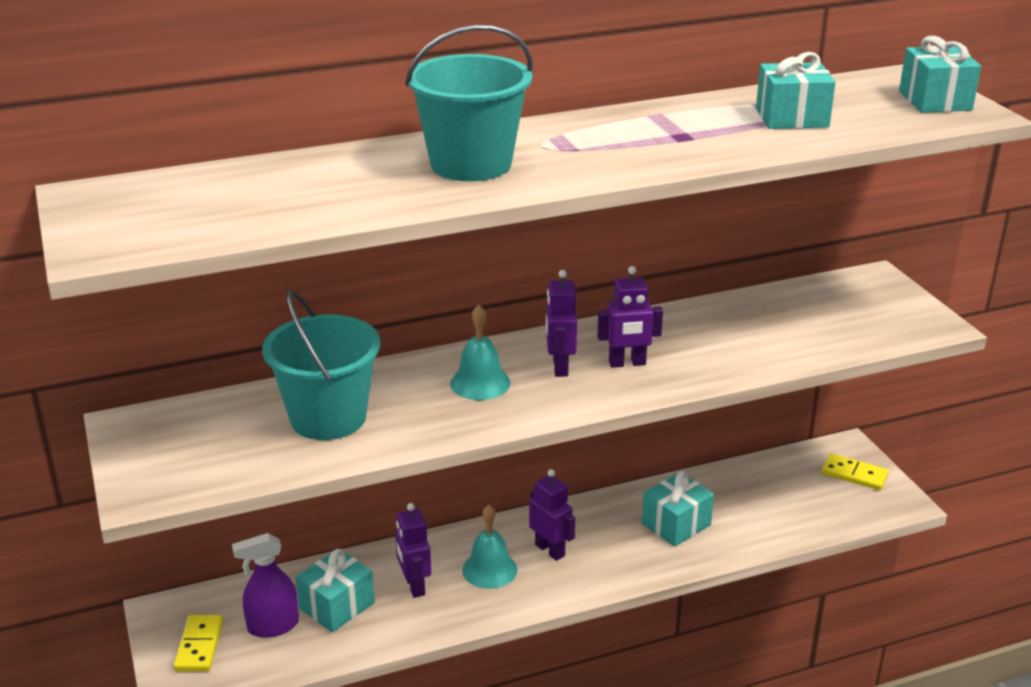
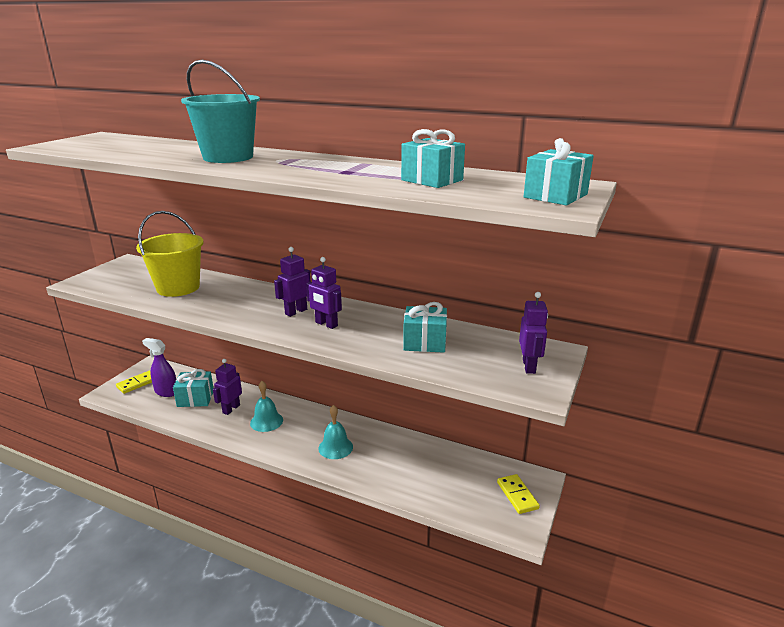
camera: 45 degrees right, 5 degrees down
turquoise bucket [262,290,381,440] -> yellow bucket [136,211,204,297]
turquoise bell [450,305,510,400] -> turquoise bell moved to [318,405,353,459]
purple robot [529,469,575,561] -> purple robot moved to [519,292,548,374]
turquoise gift [642,471,714,547] -> turquoise gift moved to [403,302,447,353]

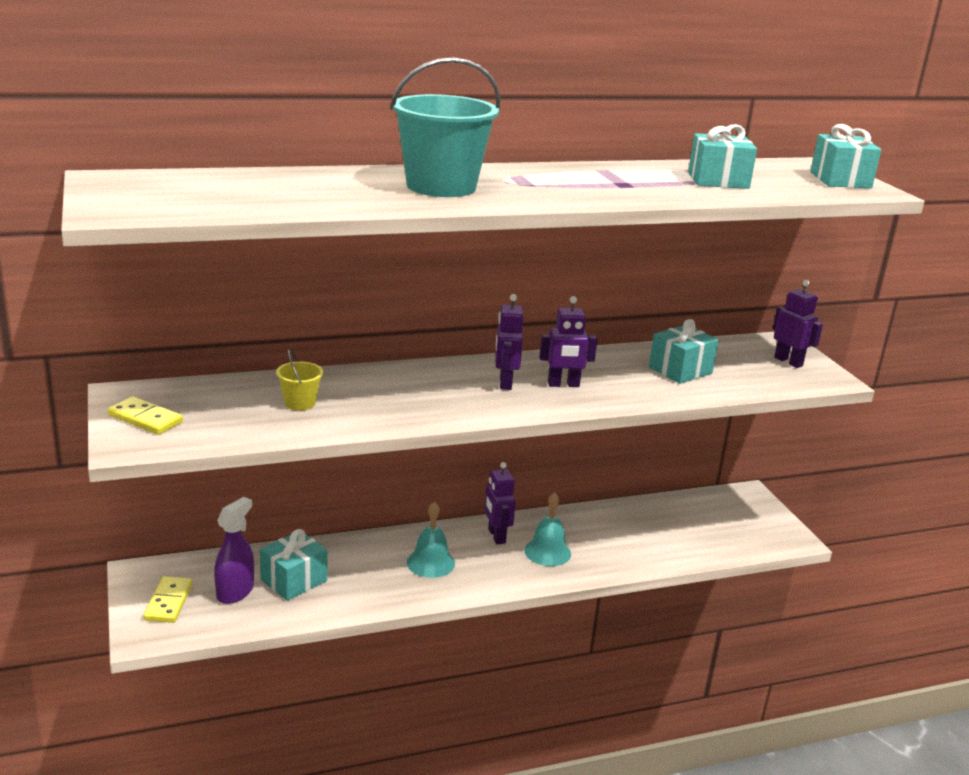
camera: 45 degrees left, 0 degrees up
yellow bucket [136,211,204,297] -> yellow bucket [276,349,323,410], size x0.47
purple spray bottle [142,338,176,397] -> purple spray bottle turned 135 degrees clockwise [214,497,254,604]
purple robot [213,359,242,415] -> purple robot moved to [484,462,516,544]
yellow domino [497,474,540,514] -> yellow domino moved to [108,396,183,435]

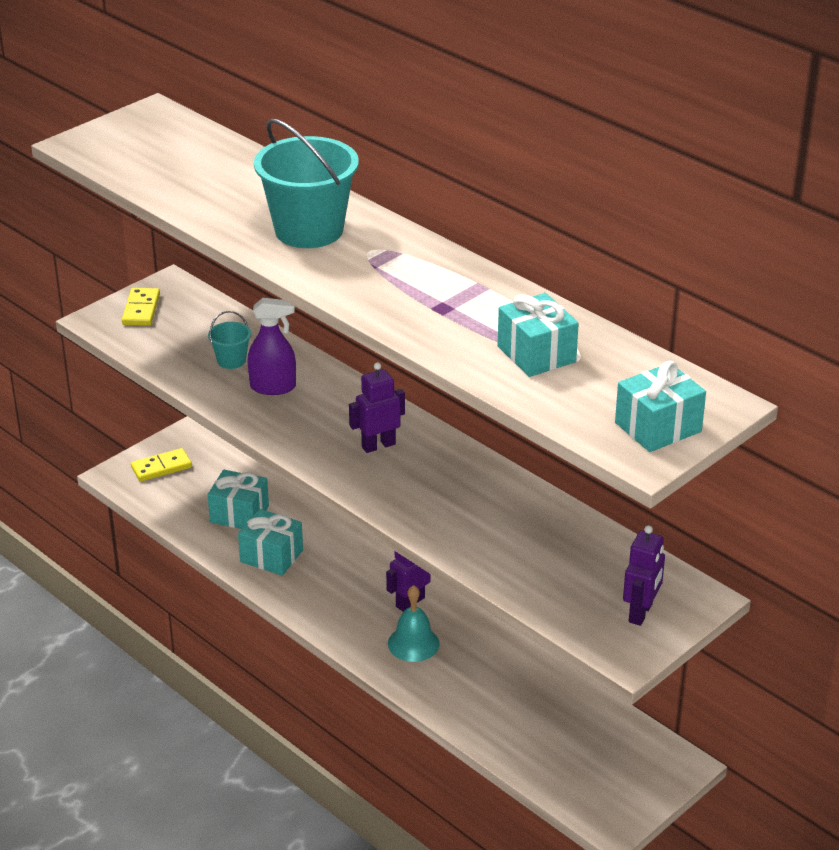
camera: 65 degrees right, 10 degrees up
purple spray bottle [214,497,254,604] -> purple spray bottle moved to [248,298,296,395]
yellow bucket [276,349,323,410] -> turquoise bucket [208,311,251,369]
turquoise bell [407,502,455,578] -> none
purple robot [539,296,597,387] -> none
turquoise gift [649,319,719,384] -> turquoise gift moved to [238,509,303,576]

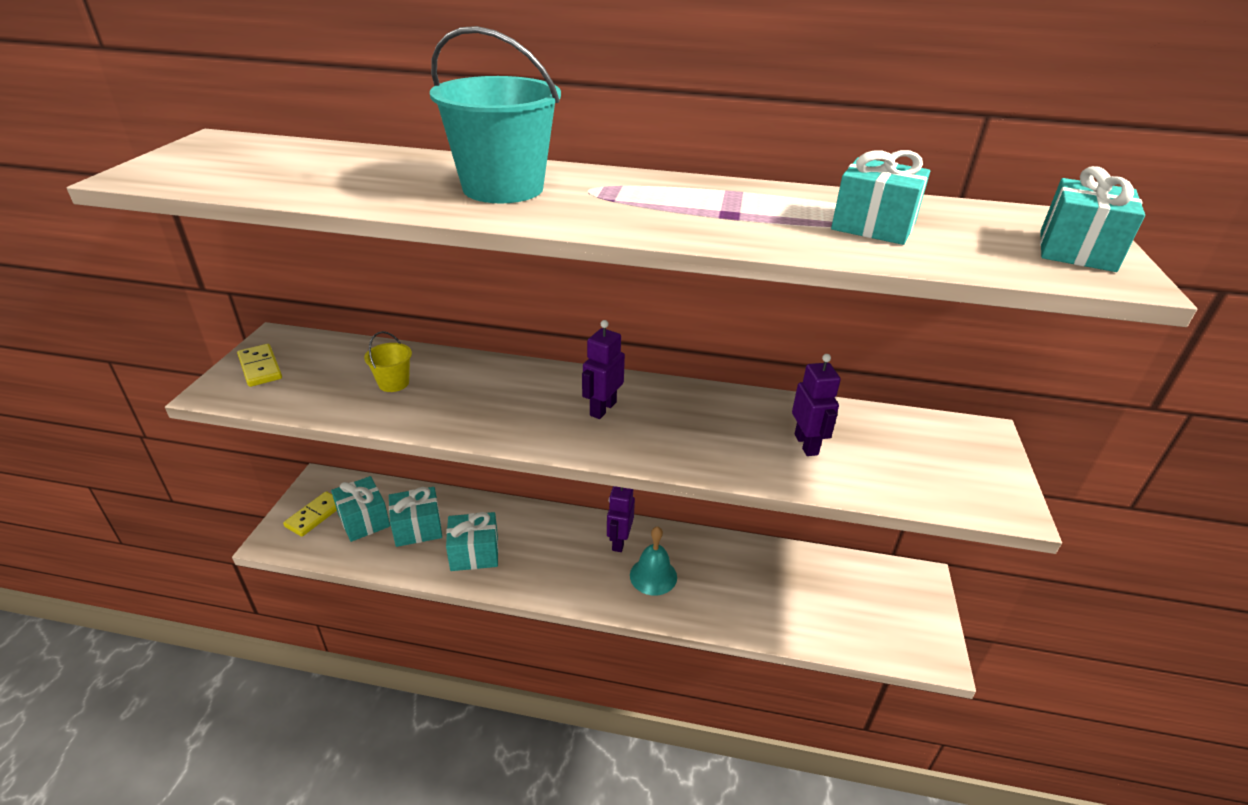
camera: 35 degrees left, 0 degrees up
turquoise bucket [208,311,251,369] -> yellow bucket [364,331,412,392]
purple spray bottle [248,298,296,395] -> none
purple robot [623,525,665,626] -> purple robot moved to [792,354,841,456]
none -> turquoise gift [331,476,390,542]

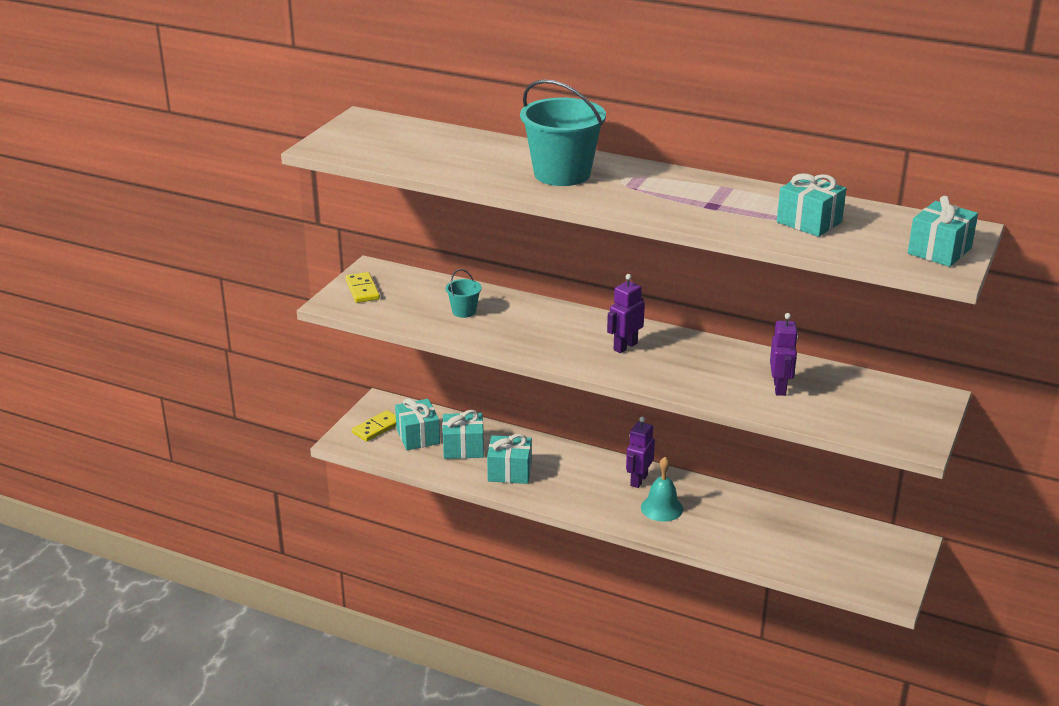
camera: 15 degrees right, 5 degrees down
yellow bucket [364,331,412,392] -> turquoise bucket [446,269,482,318]

